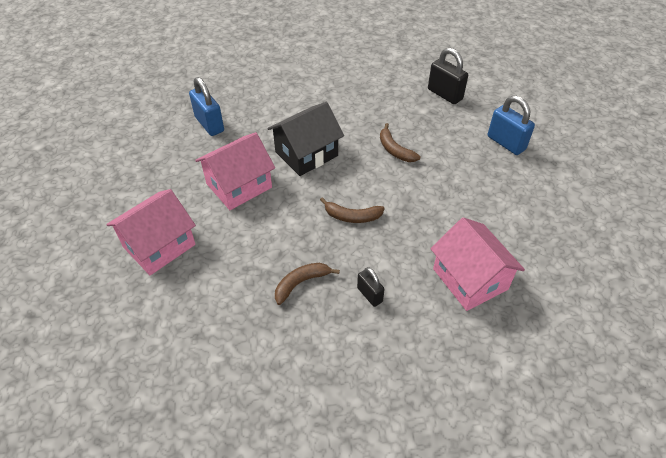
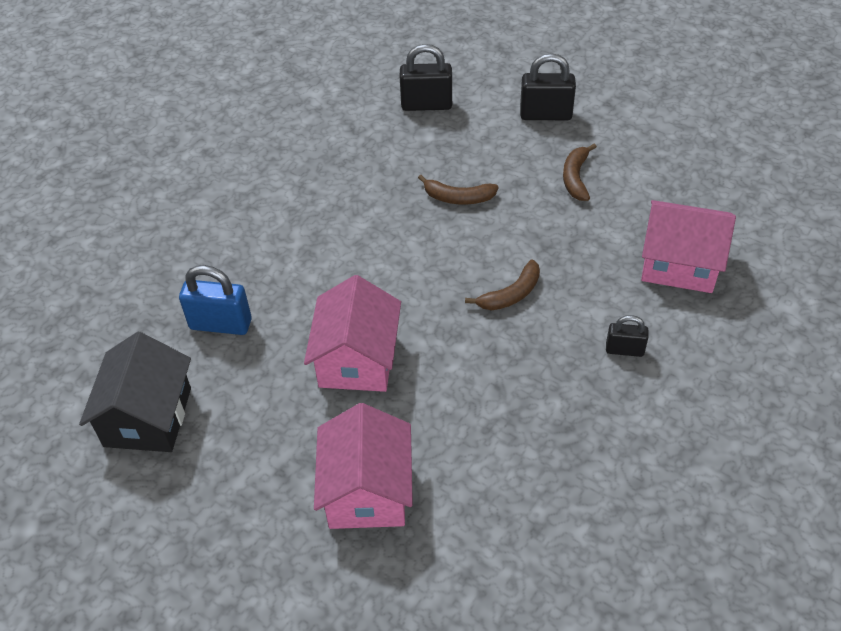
camera: 45 degrees left, 0 degrees up
black house [267,102,344,176] -> black house moved to [79,332,191,452]
brown banana [275,263,340,305] -> brown banana moved to [563,143,597,201]
blue padlock [488,96,535,155] -> black padlock [520,53,576,120]

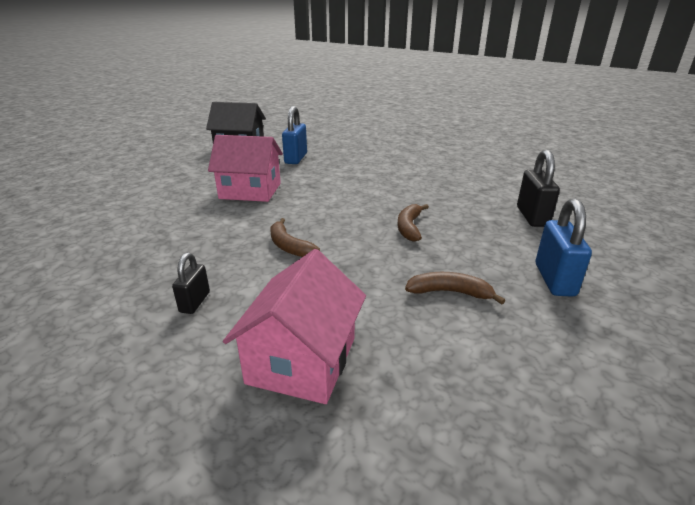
camera: 90 degrees right, 20 degrees down
pink house [314,403,413,529] -> none
black padlock [520,53,576,120] -> blue padlock [535,198,592,297]

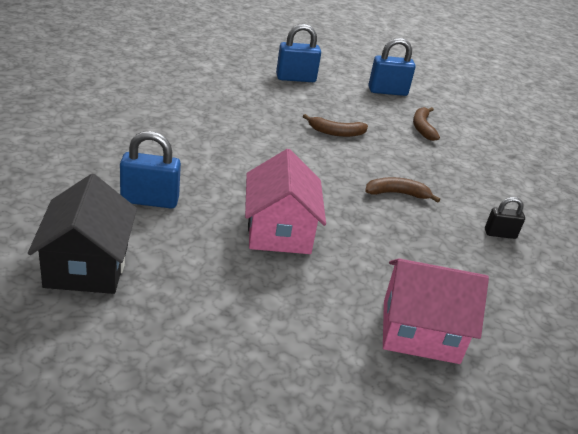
camera: 105 degrees left, 5 degrees up
pink house [223,249,366,404] -> pink house moved to [383,258,489,364]
brown banana [270,218,320,257] -> brown banana turned 135 degrees counterclockwise [365,177,440,203]
black padlock [517,150,560,227] -> blue padlock [276,24,321,82]

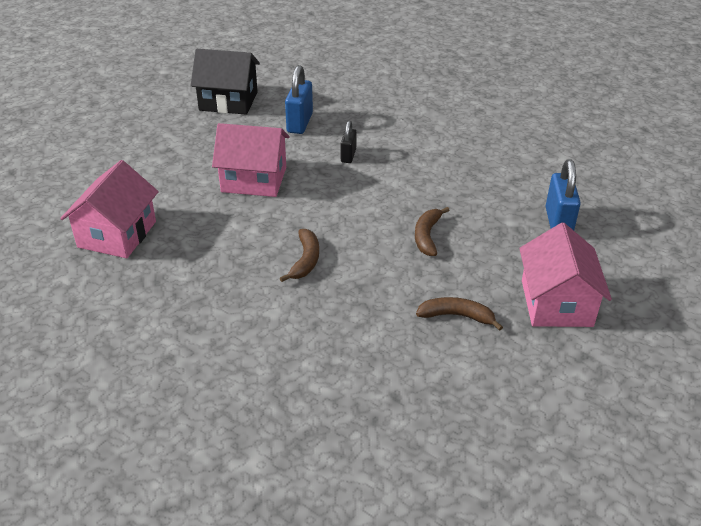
camera: 105 degrees right, 5 degrees up
blue padlock [368,38,416,96] -> pink house [519,223,612,327]
black padlock [485,197,525,239] -> black padlock moved to [341,121,357,163]

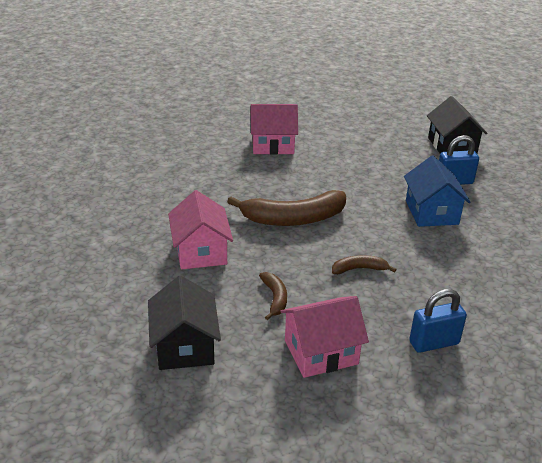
camera: 70 degrees right, 5 degrees down
pink house [212,123,290,197] -> pink house moved to [168,190,233,269]
brown banana [280,229,319,282] -> brown banana [227,190,346,226], size x2.05
black padlock [341,121,357,163] -> blue house [404,156,471,227]
none -> black house [148,275,221,370]

